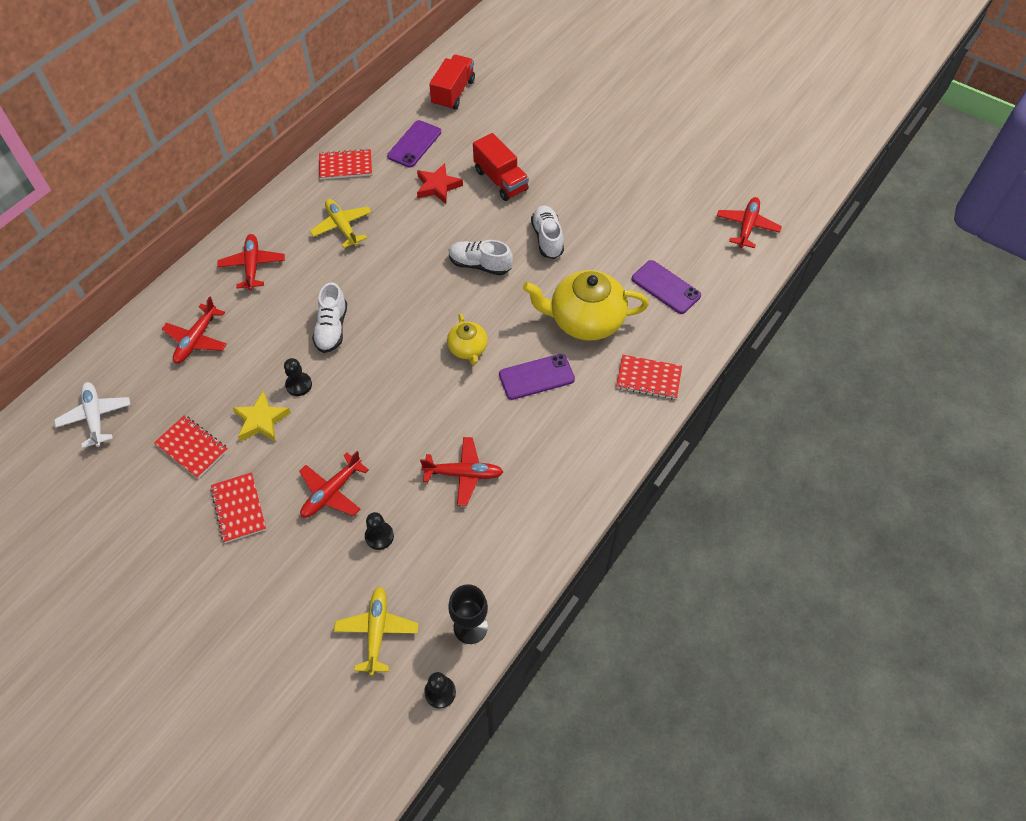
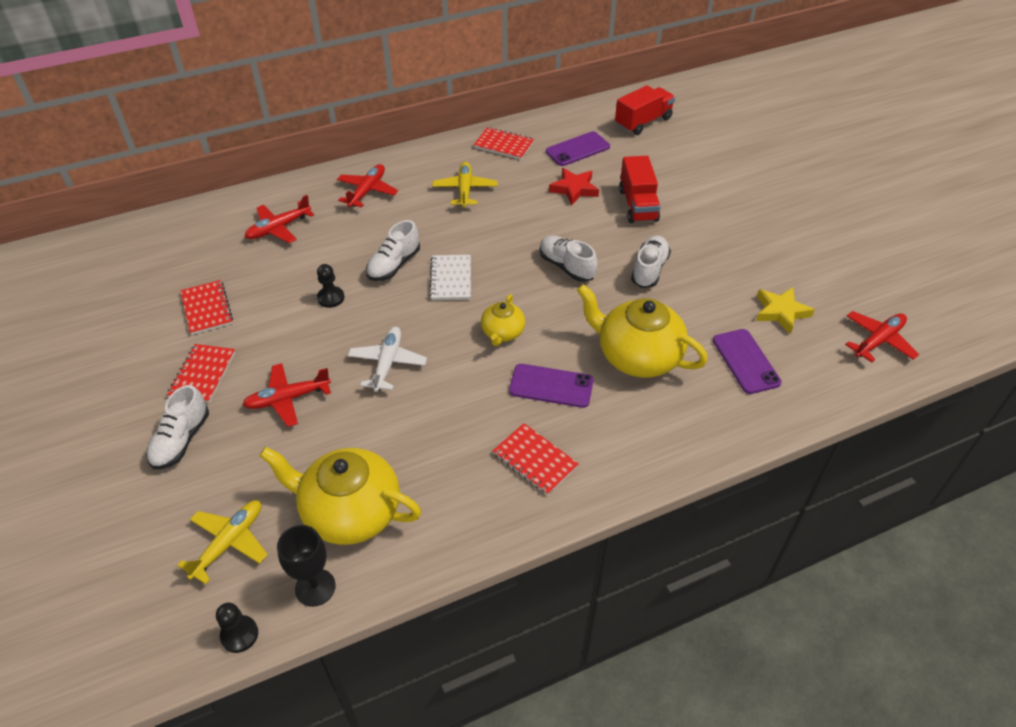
camera: 30 degrees right, 10 degrees down
white plane [54,382,131,448] -> white plane moved to [348,327,427,392]
yellow star [233,390,291,442] -> yellow star moved to [756,287,815,334]
black pawn [365,512,394,550] -> none
red plane [420,437,503,506] -> none
red notebook [616,355,682,400] -> red notebook moved to [493,423,579,495]
none -> white shoe [146,385,209,469]
none -> yellow teapot [259,447,421,545]
none -> white notebook [429,255,471,300]

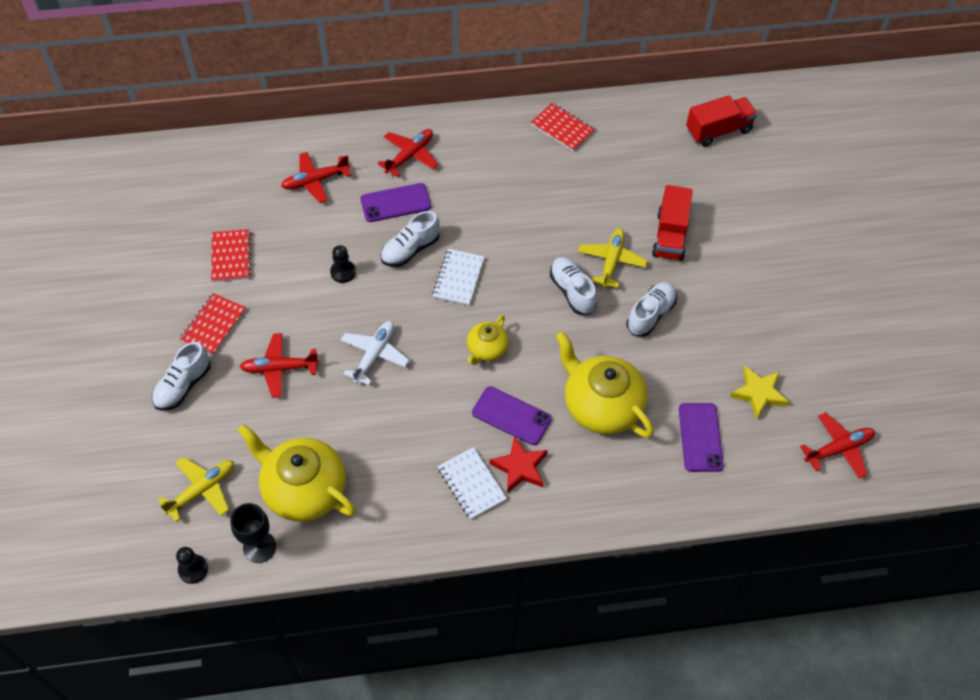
camera: 15 degrees right, 10 degrees up
yellow plane [432,162,497,208] -> yellow plane moved to [578,228,648,288]
red notebook [493,423,579,495] -> white notebook [438,447,507,520]
purple phone [546,131,610,166] -> purple phone moved to [360,183,431,222]
red star [549,168,599,206] -> red star moved to [490,436,547,493]

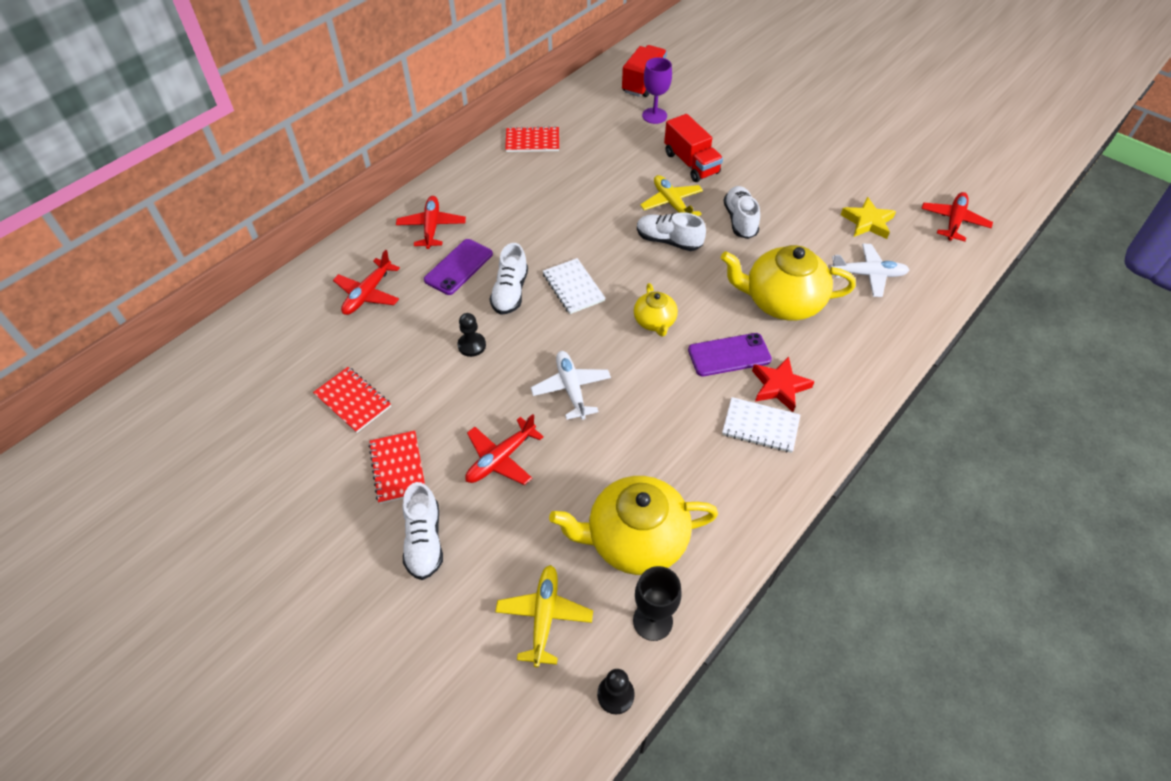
camera: 40 degrees left, 5 degrees down
purple phone [679,403,724,472] -> white plane [830,244,909,297]
none -> purple goblet [642,57,672,124]

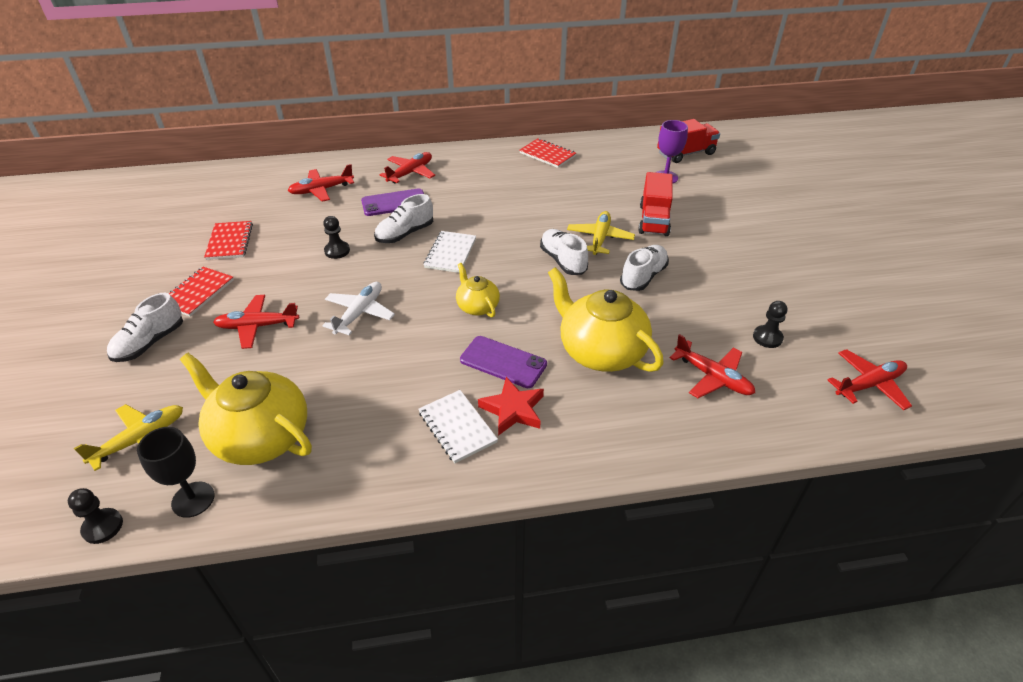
camera: 40 degrees right, 10 degrees down
yellow teapot [634,283,678,337] -> yellow teapot turned 120 degrees clockwise [456,263,500,318]
white plane [830,244,909,297] -> red plane [669,334,755,398]
yellow star [841,197,896,239] -> black pawn [753,301,787,348]

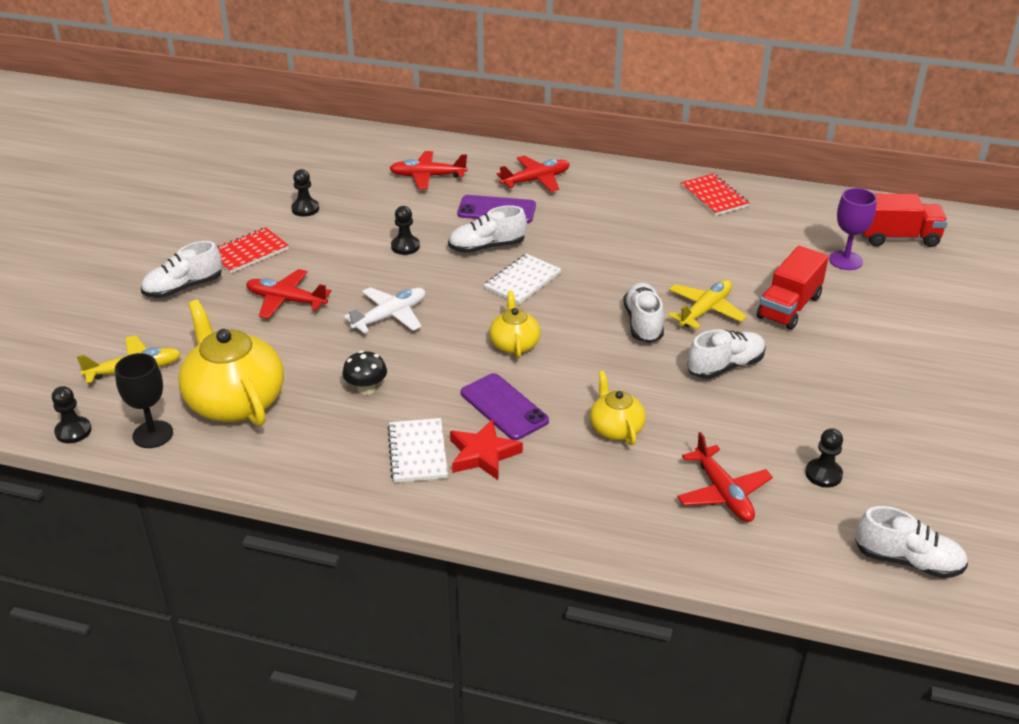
camera: 25 degrees right, 5 degrees down
red notebook [204,221,253,260] -> black pawn [291,169,319,217]
yellow teapot [548,267,663,372] -> yellow teapot [590,371,646,445], size x0.53
red plane [828,349,912,410] -> white shoe [855,506,968,578]
none -> black mushroom [342,351,387,395]

